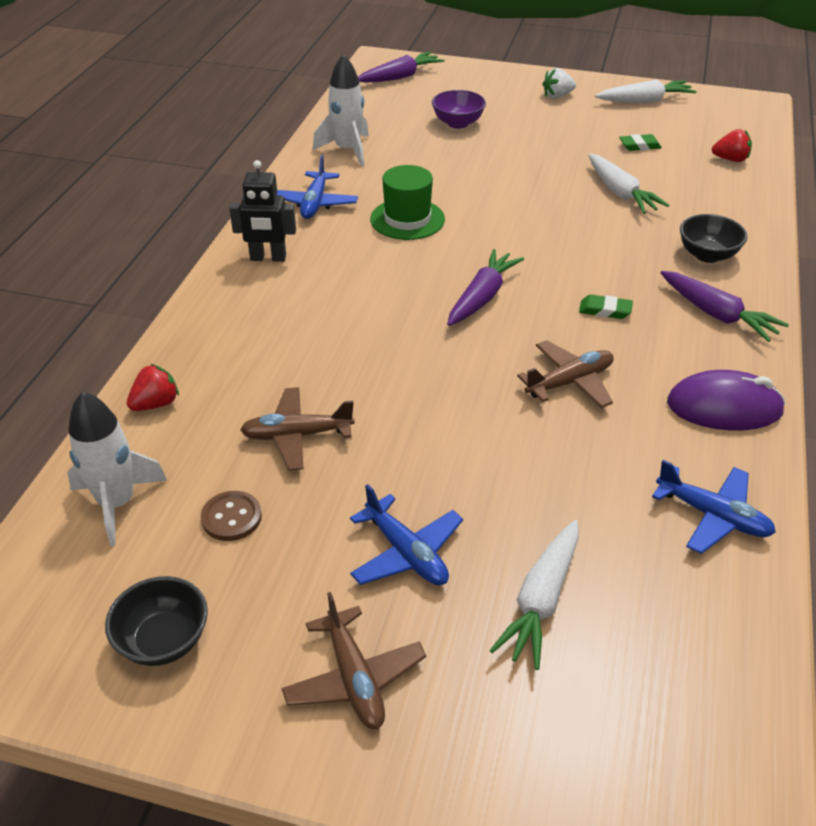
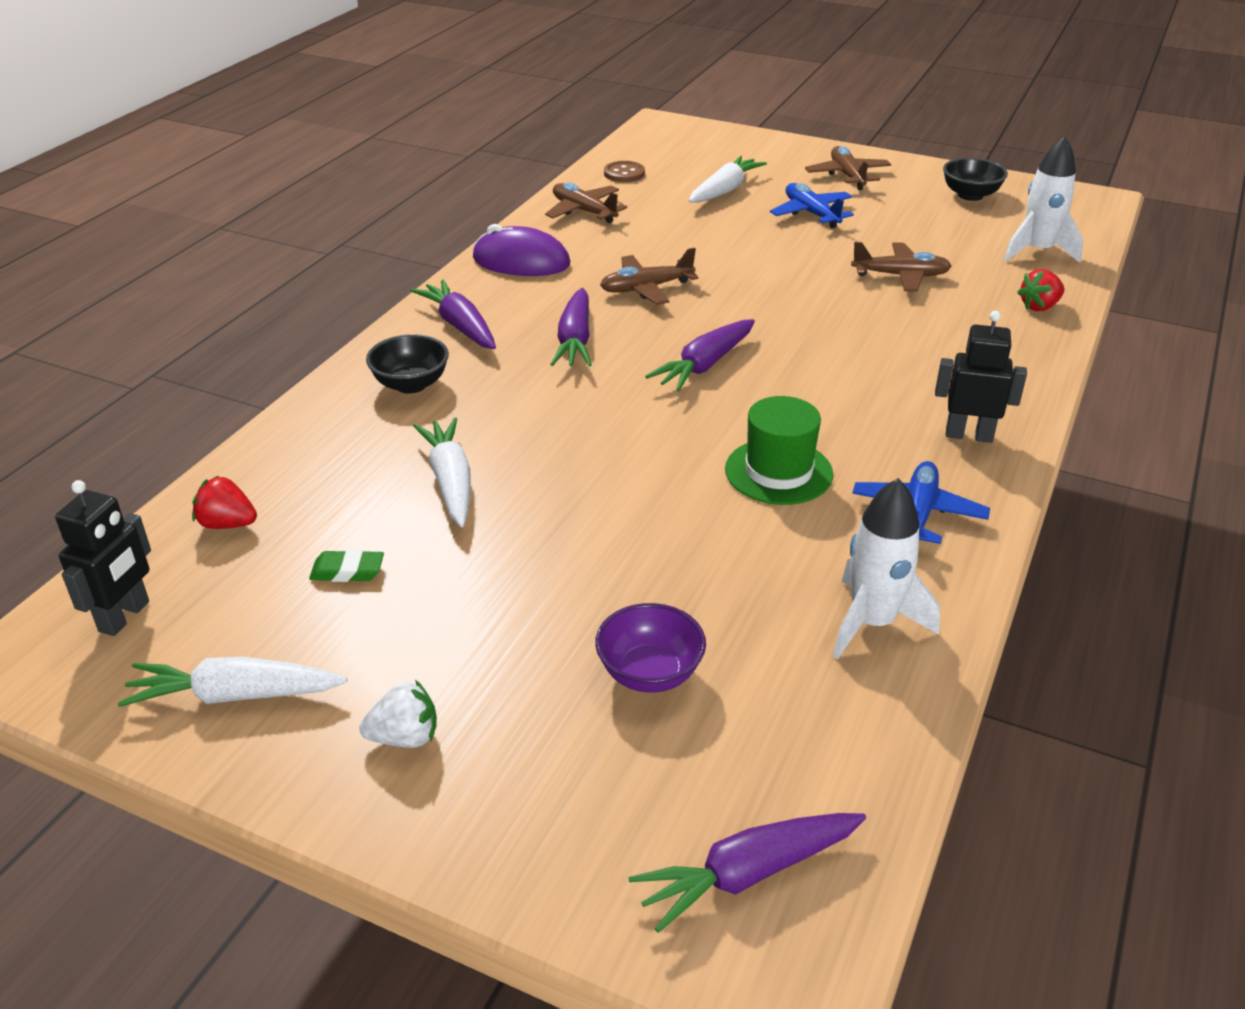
camera: 170 degrees left, 5 degrees down
brown button [201,491,262,541] -> brown button moved to [604,161,645,182]
green eraser [579,295,633,319] -> purple carrot [550,288,592,367]
blue plane [652,460,776,554] -> brown plane [545,183,627,223]
none -> black robot [55,480,151,636]

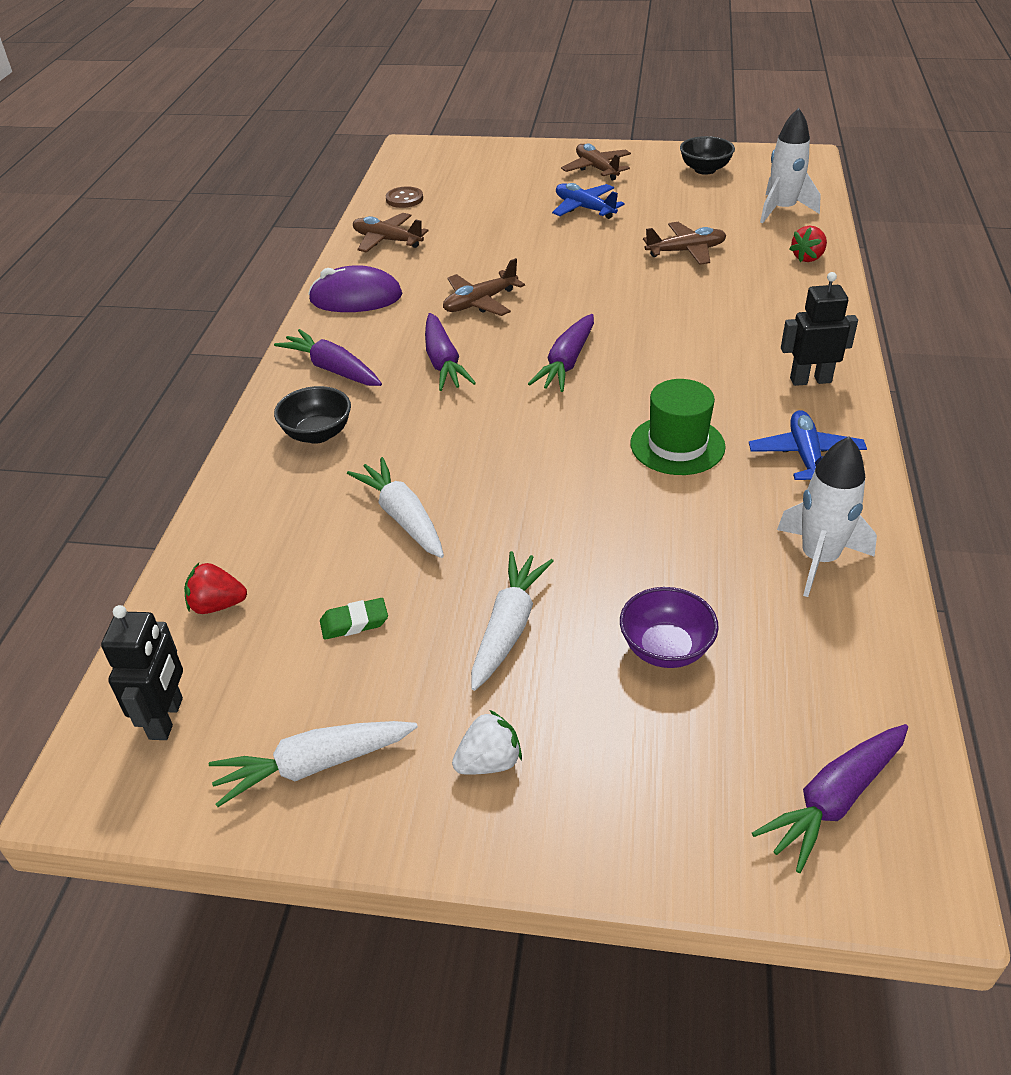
camera: 15 degrees left, 5 degrees up
white carrot [688,156,767,203] -> white carrot moved to [471,551,554,691]

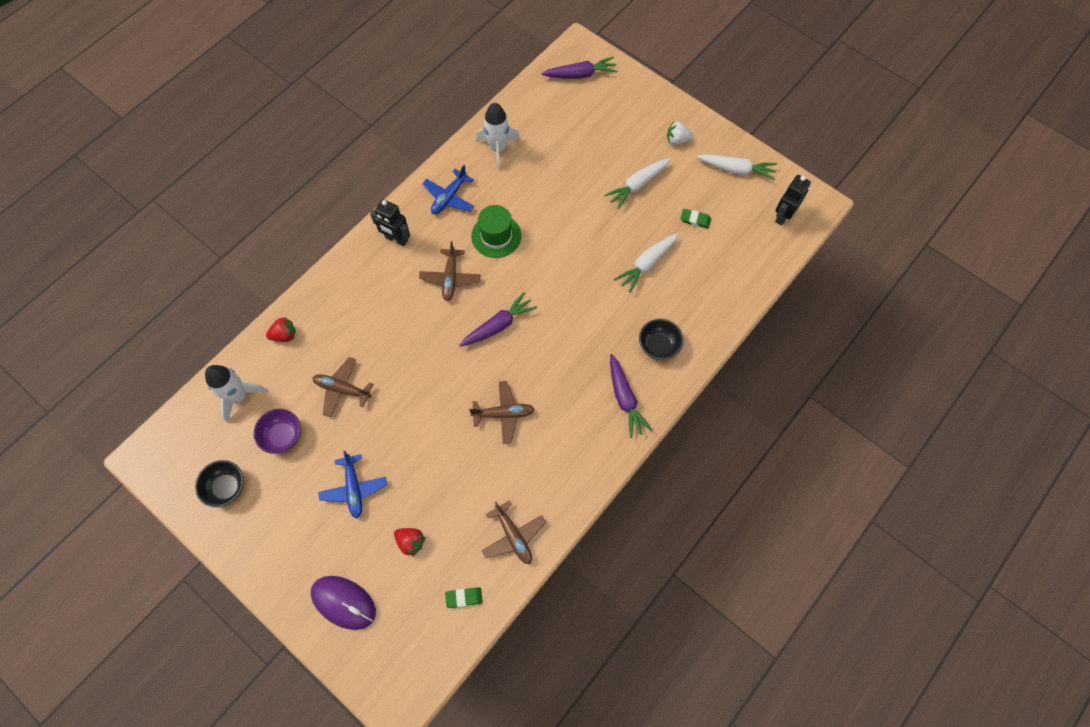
camera: 150 degrees left, 25 degrees up
red strawberry [184,563,247,614] -> red strawberry moved to [394,528,425,557]
purple mouse [308,265,402,312] -> purple mouse moved to [311,576,376,630]
white carrot [347,457,444,558] -> white carrot turned 45 degrees clockwise [614,233,679,293]
brown button [385,186,423,208] -> green eraser [445,588,483,608]
purple carrot [425,313,476,391] -> none
brown plane [561,143,631,181] -> brown plane moved to [419,241,481,301]
purple bowl [620,587,719,668] -> purple bowl moved to [254,409,301,454]

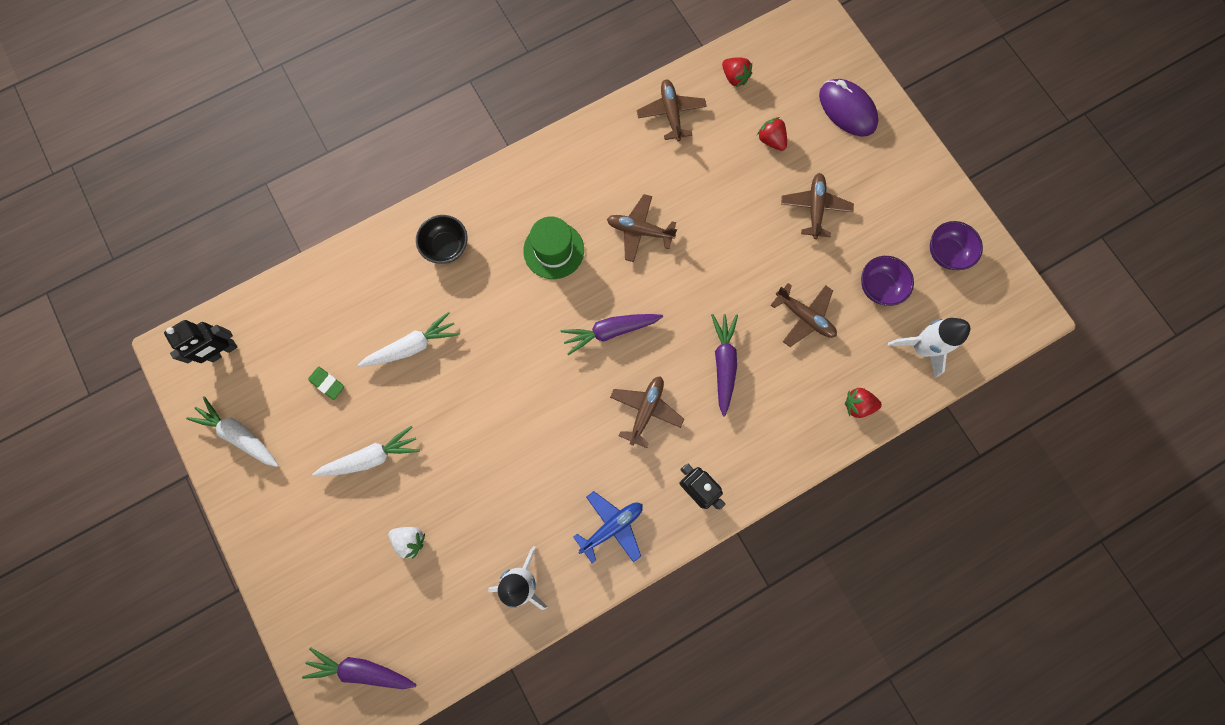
camera: 160 degrees left, 10 degrees up
black bowl [195,460,244,507] -> purple bowl [930,221,983,270]
blue plane [318,451,387,518] -> brown plane [781,173,854,239]
green eraser [445,588,483,608] -> red strawberry [722,57,752,87]
green hat [471,205,522,258] -> green hat moved to [523,216,584,279]
purple carrot [610,354,653,438] -> purple carrot moved to [711,314,738,416]
white strawberry [667,122,693,145] -> white strawberry moved to [388,527,425,559]

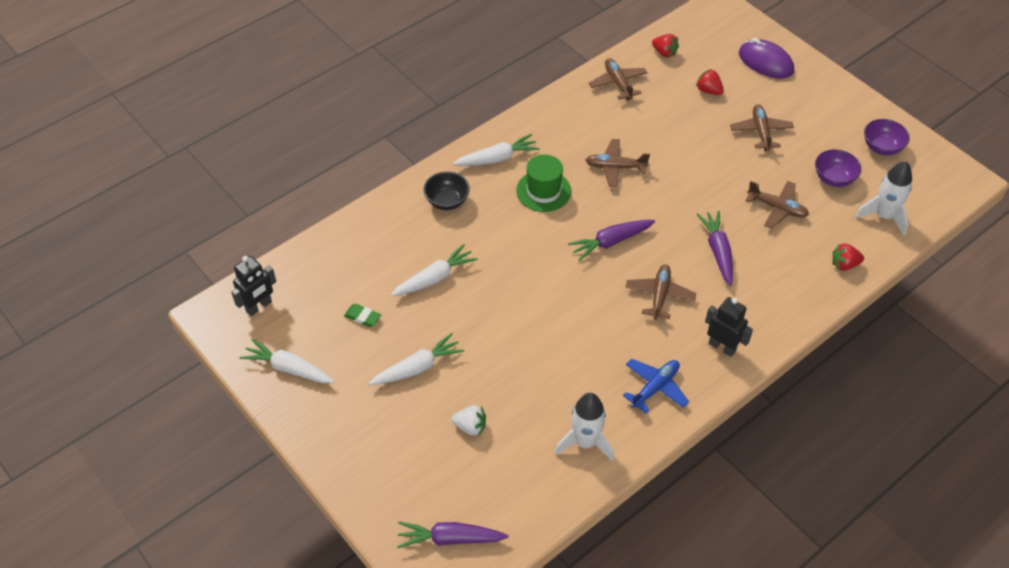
camera: 10 degrees left, 25 degrees down
none -> white carrot [453,134,540,166]

